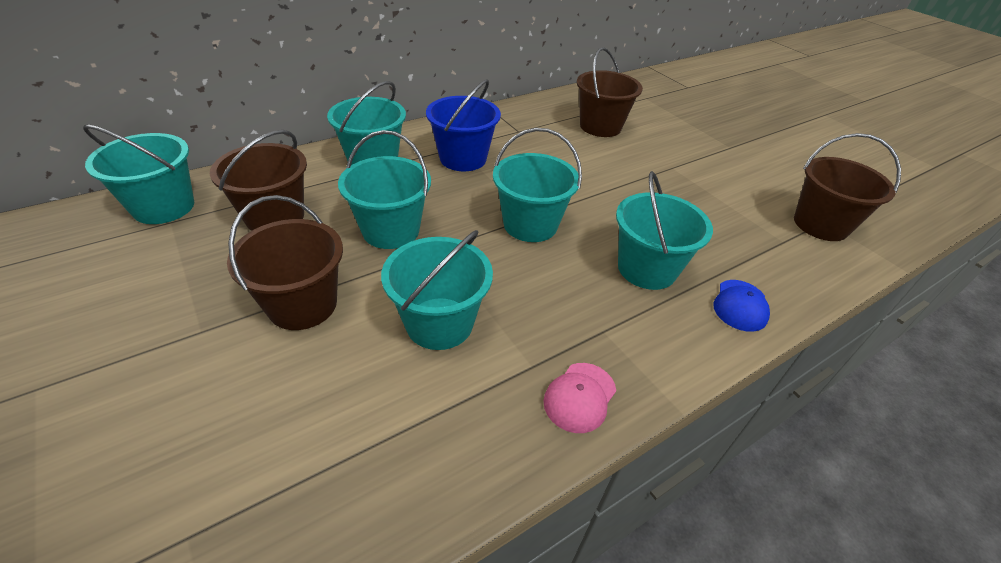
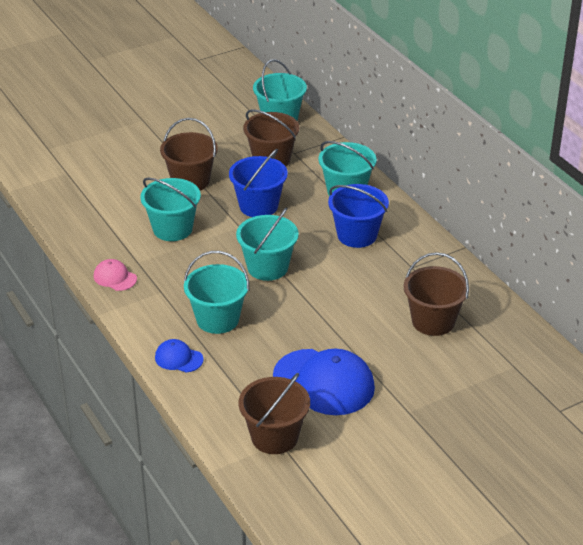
camera: 95 degrees right, 5 degrees down
turquoise bucket [338,130,431,249] -> blue bucket [229,149,288,217]
none -> blue cap [273,349,375,415]

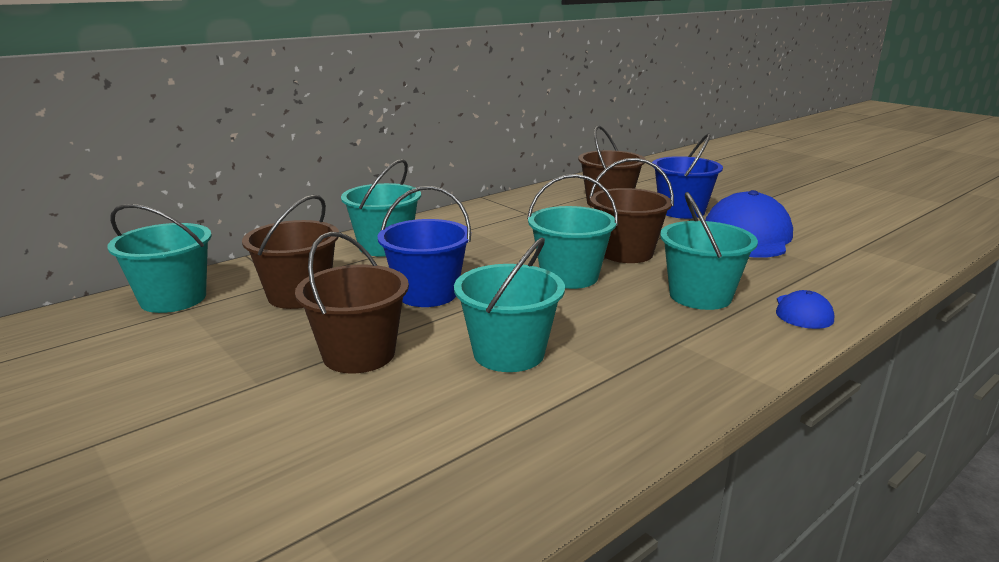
camera: 100 degrees left, 15 degrees down
pink cap [94,259,137,291] -> none
brown bucket [239,373,310,454] -> brown bucket moved to [589,158,674,263]
blue bucket [328,184,389,248] -> blue bucket moved to [652,133,723,219]

